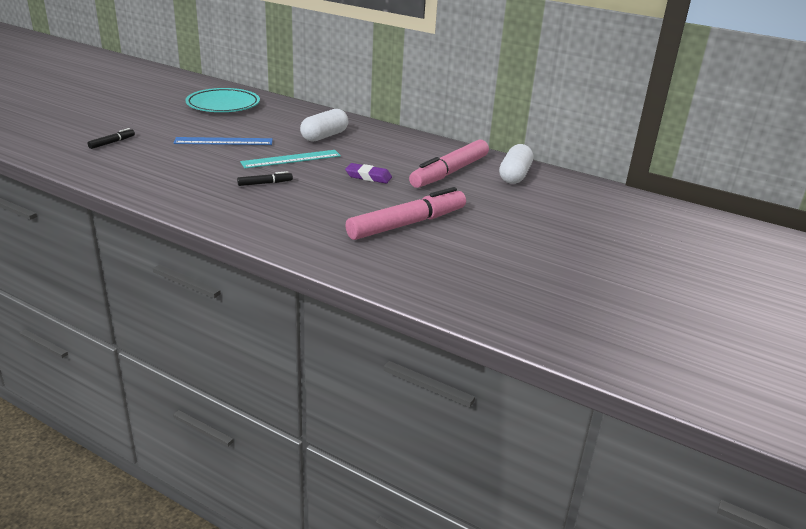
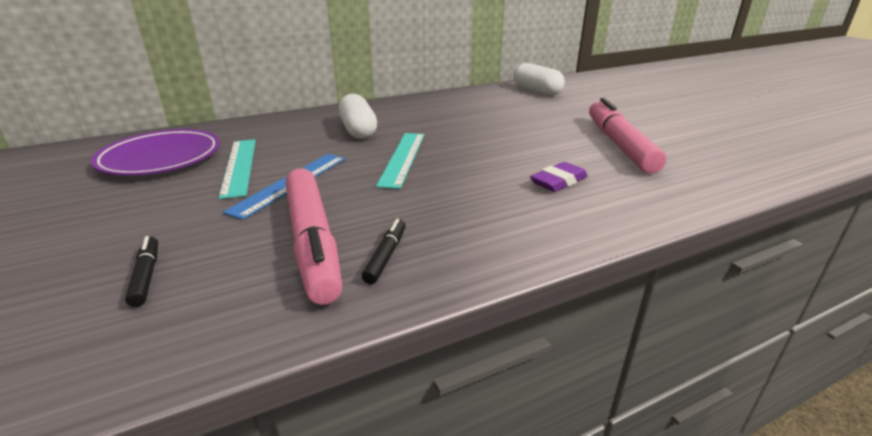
camera: 55 degrees left, 0 degrees up
turquoise plate [185,88,260,112] -> purple plate [91,129,220,176]
black marker [237,171,293,186] -> black marker moved to [362,219,406,284]
purple eraser [345,163,392,183] -> purple eraser moved to [530,162,588,192]
pink marker [409,139,489,188] -> pink marker moved to [285,168,342,305]
none -> turquoise ruler [219,139,256,199]

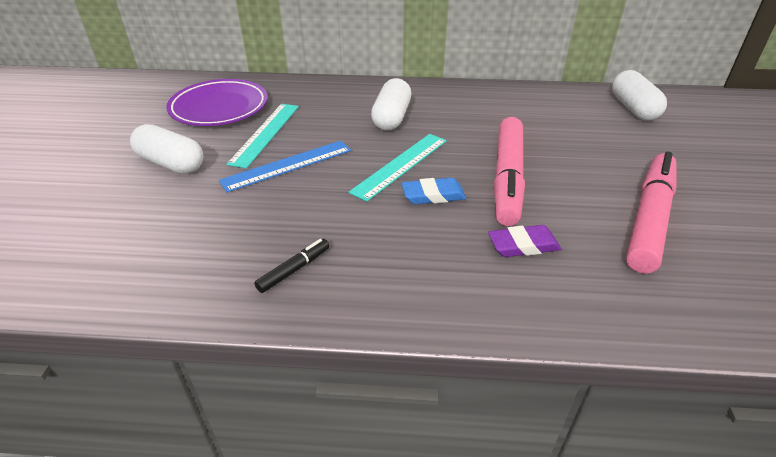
camera: 30 degrees right, 10 degrees up
black marker [125,236,158,307] -> none
pink marker [285,168,342,305] -> pink marker moved to [494,117,525,226]
none -> white capsule [130,124,203,174]
none -> blue eraser [401,178,466,204]

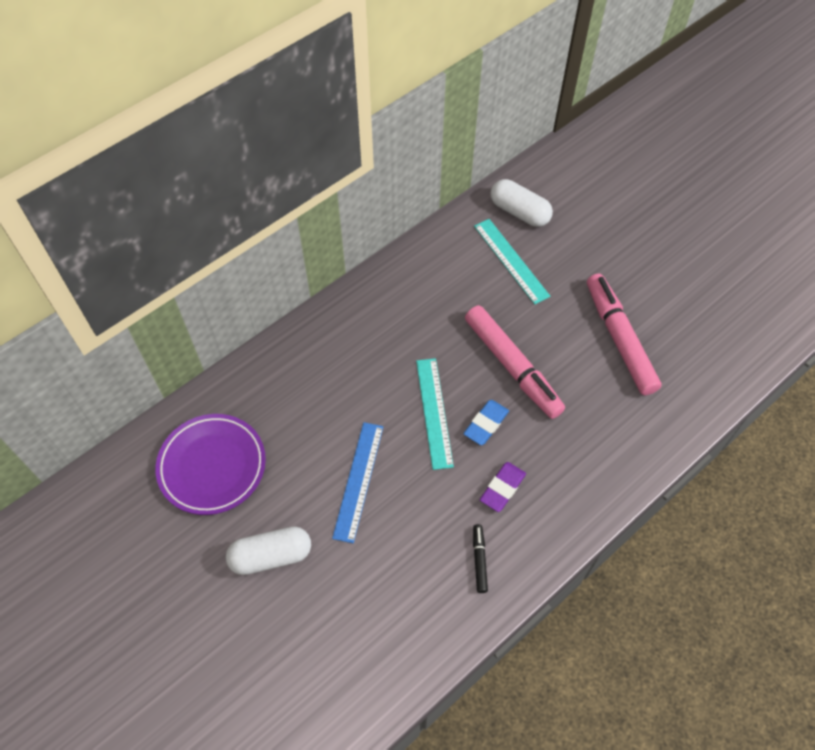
camera: 45 degrees left, 20 degrees up
turquoise ruler [226,104,299,168] -> turquoise ruler moved to [474,219,550,304]
white capsule [371,78,411,130] -> none
purple eraser [488,225,561,257] -> purple eraser moved to [480,462,526,512]

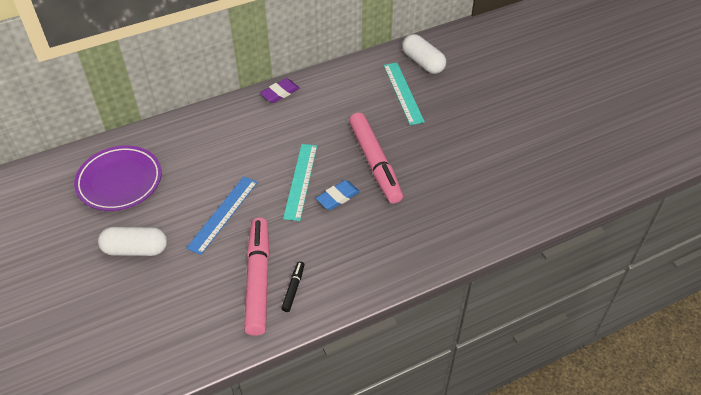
camera: 15 degrees right, 10 degrees down
purple eraser [480,462,526,512] -> purple eraser moved to [260,78,300,103]
pink marker [587,273,661,395] -> pink marker moved to [244,218,270,336]

